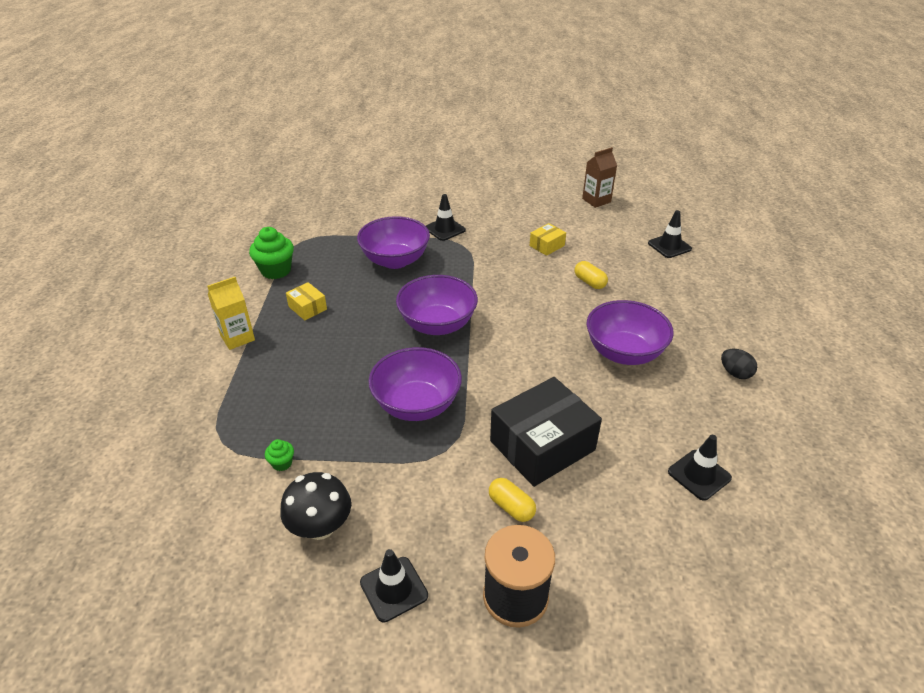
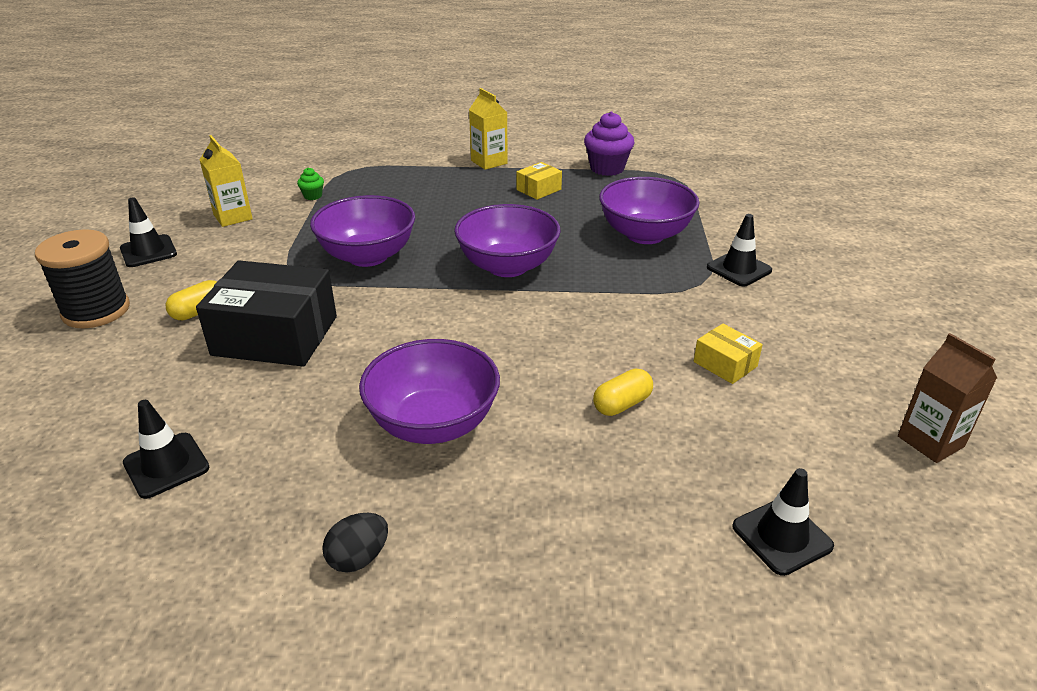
camera: 90 degrees right, 5 degrees down
green cupcake [249,227,294,279] -> purple cupcake [584,111,634,176]
black mushroom [280,472,351,540] -> yellow carton [199,135,253,227]
black box [490,377,602,487] -> black box turned 45 degrees counterclockwise [196,260,337,367]

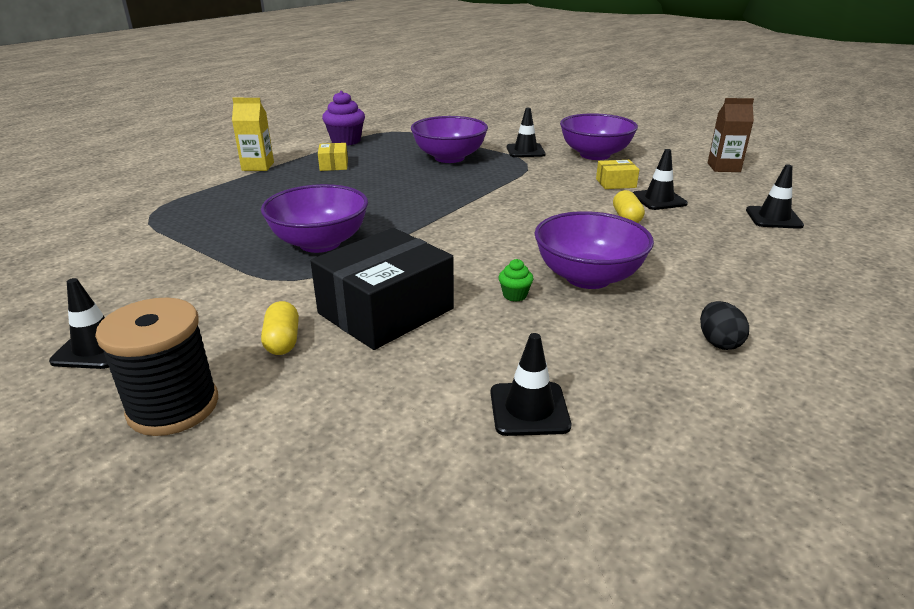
camera: 55 degrees left, 5 degrees down
yellow carton [199,135,253,227] -> none
green cupcake [297,167,324,200] -> green cupcake moved to [499,259,534,302]
purple bowl [454,204,560,277] -> purple bowl moved to [560,113,638,160]
none -> black traffic cone [633,149,688,210]

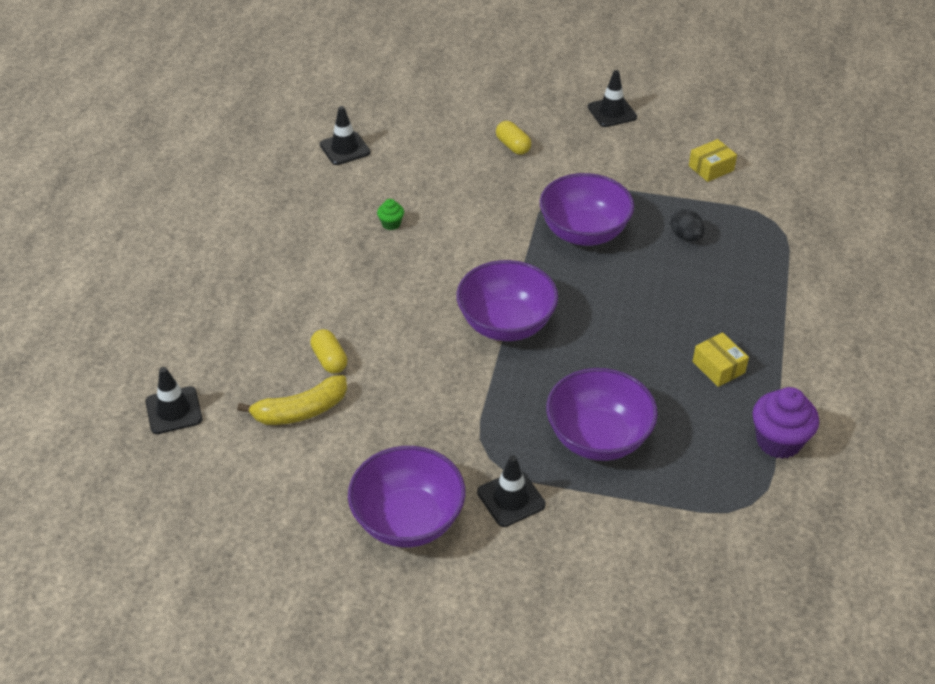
camera: 155 degrees right, 15 degrees up
black spool [95,298,218,436] -> none
yellow carton [232,98,274,171] -> none
black box [310,228,454,350] -> none
purple bowl [534,211,654,289] -> purple bowl moved to [456,260,558,341]
yellow box [596,160,639,189] -> yellow box moved to [689,139,737,182]
black traffic cone [633,149,688,210] -> yellow banana [237,375,347,425]
black egg [700,301,749,350] -> black egg moved to [670,209,705,241]
brown carton [708,98,754,172] -> none

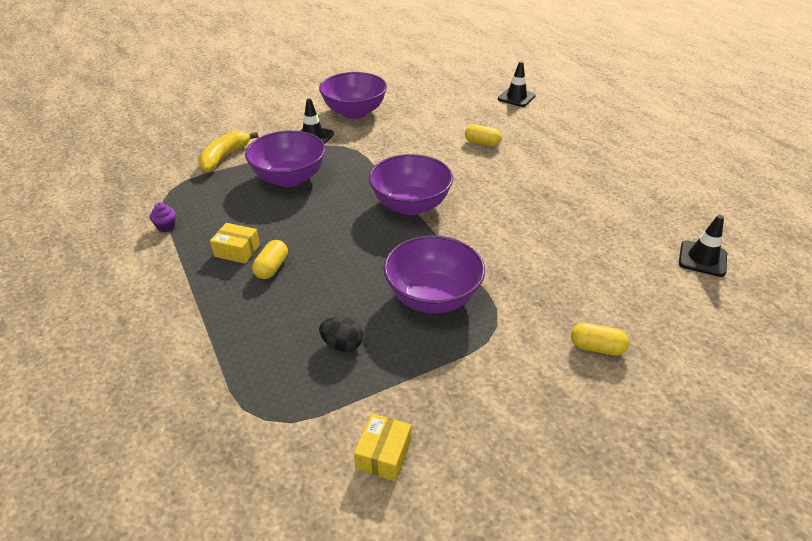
camera: 140 degrees right, 5 degrees down
yellow banana [237,375,347,425] -> yellow banana moved to [198,131,258,172]
green cupcake [377,199,404,230] -> none
black traffic cone [588,70,637,127] -> none
purple cupcake [752,387,819,459] -> purple cupcake [150,202,176,232], size x0.49
none -> yellow capsule [252,240,288,279]

